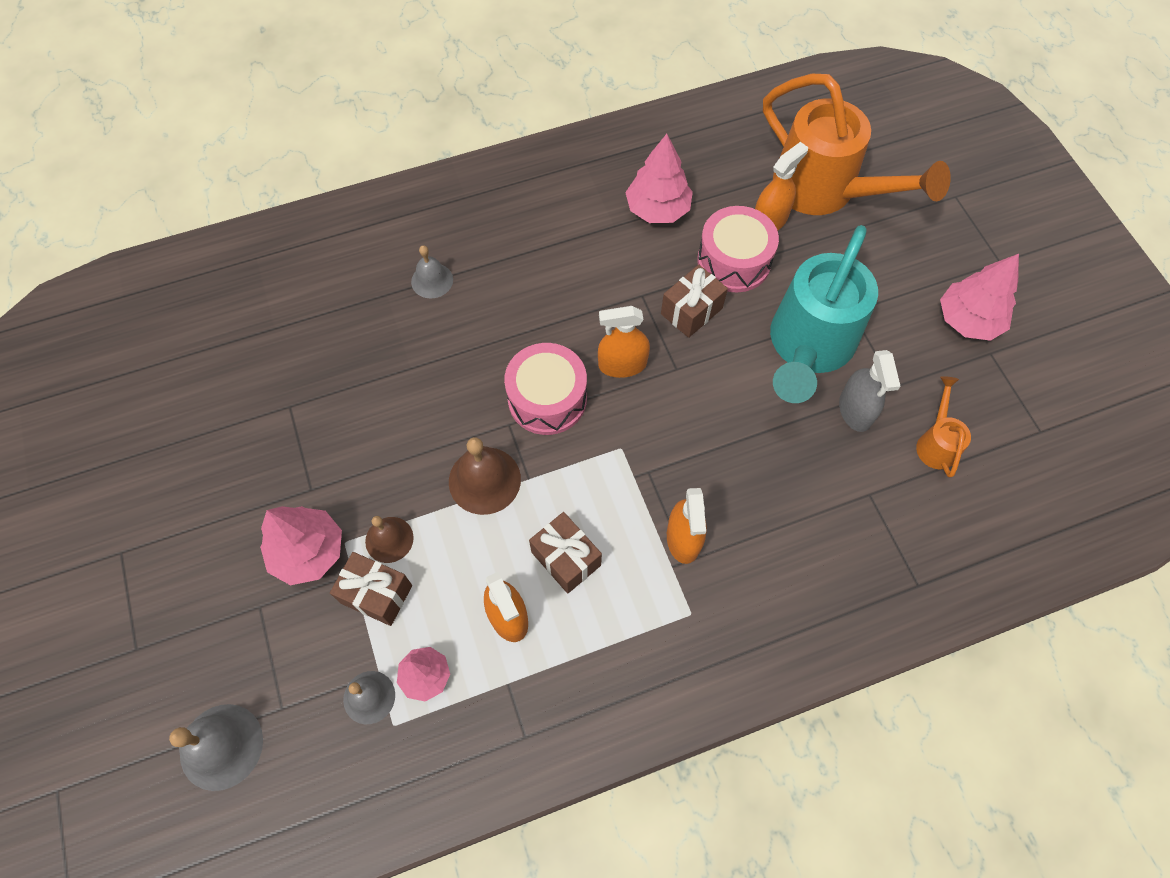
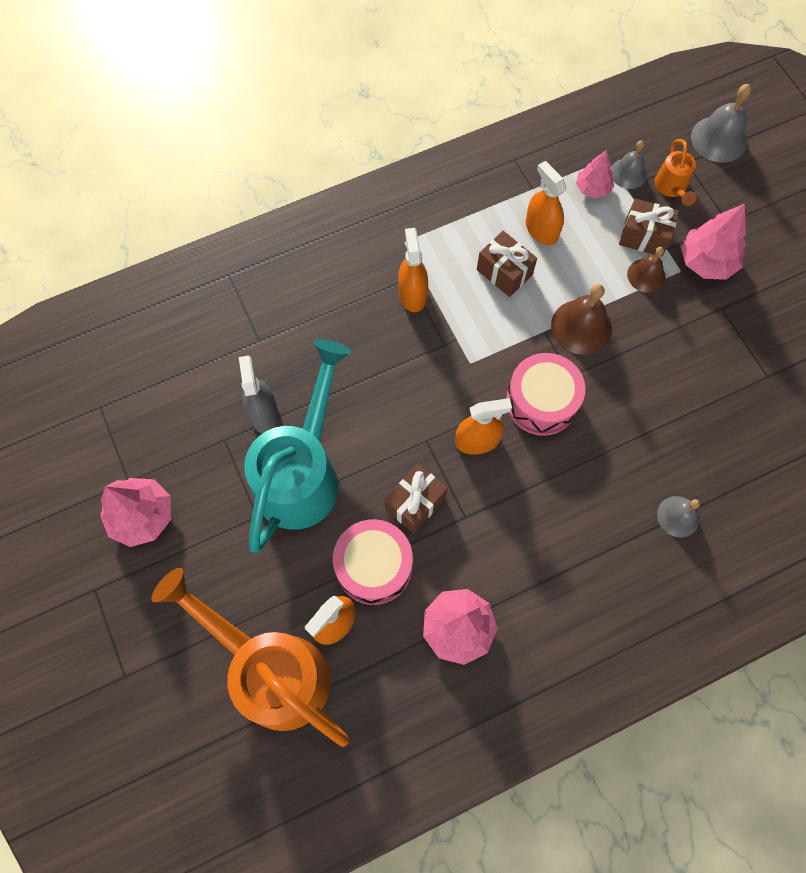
camera: 175 degrees right, 5 degrees up
orange watering can [916,376,971,477] -> orange watering can moved to [654,139,697,206]

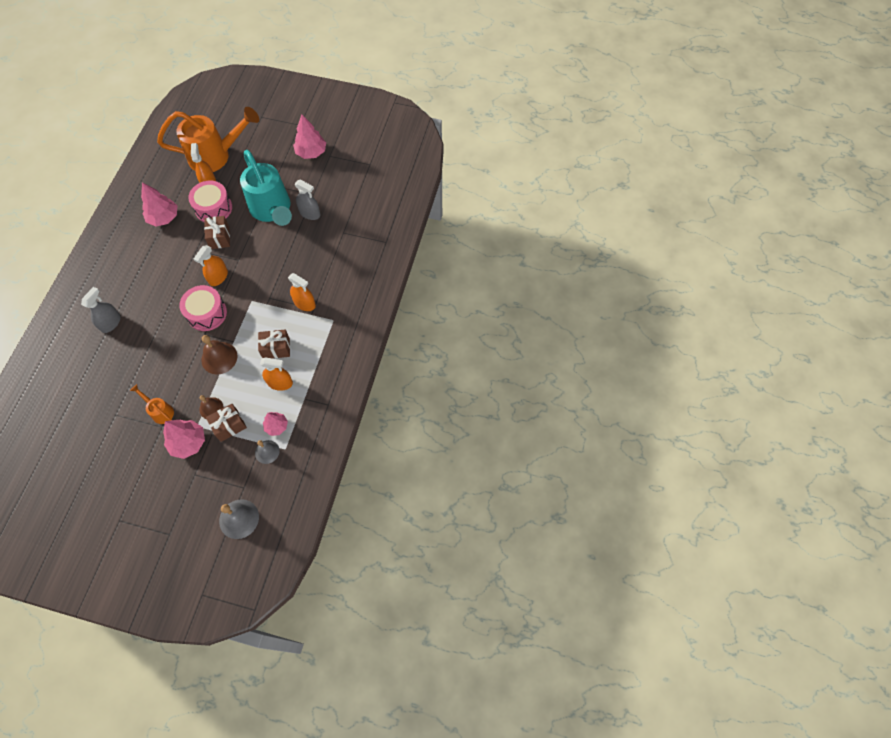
camera: 130 degrees right, 5 degrees down
orange watering can [654,139,697,206] -> orange watering can moved to [130,384,174,424]
grey bell [657,496,700,537] -> grey spray bottle [81,287,121,333]

